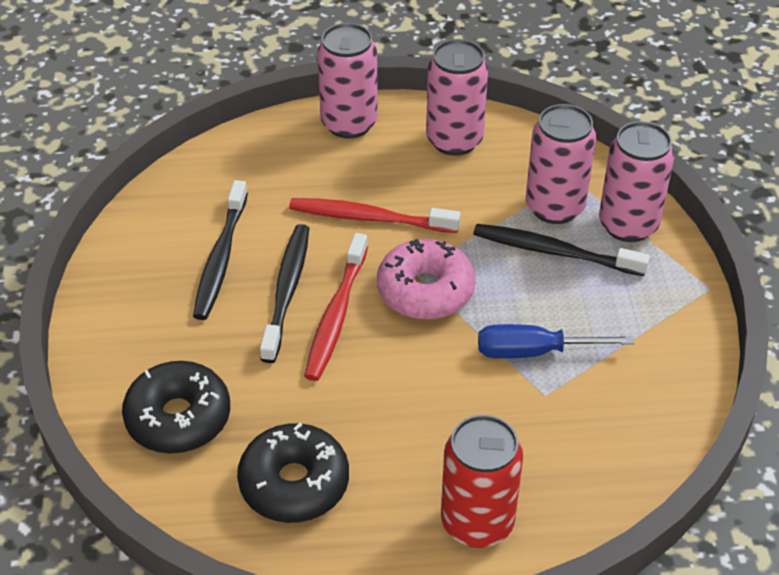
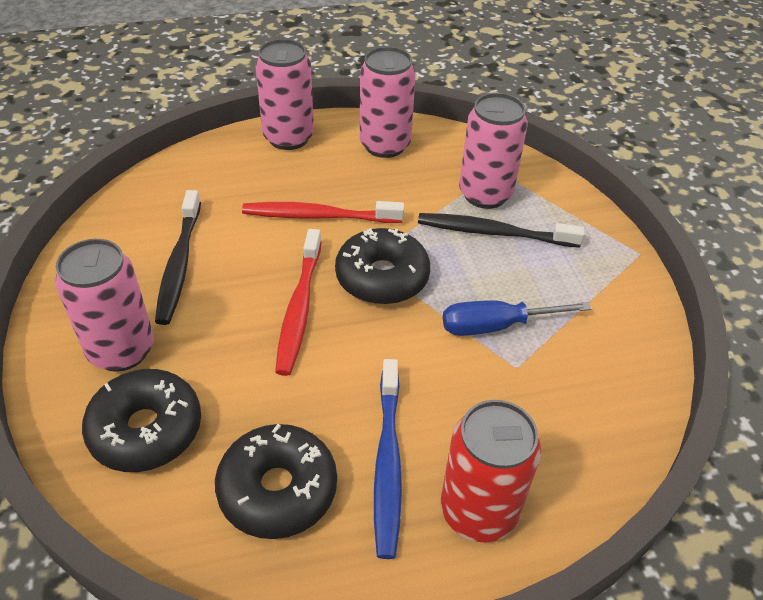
camera: 10 degrees left, 0 degrees up
black toothbrush [260,224,309,363] -> none
pink donut [377,239,476,320] -> black donut [335,228,430,305]
pink can [599,121,674,242] -> pink can moved to [55,239,154,372]
none -> blue toothbrush [374,359,402,559]

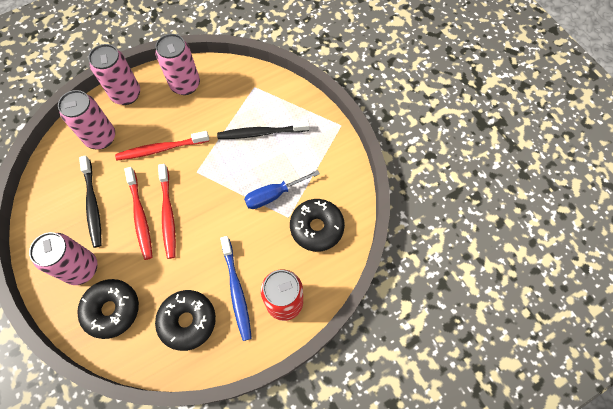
camera: 15 degrees left, 20 degrees up
black donut [335,228,430,305] -> black donut moved to [290,199,345,252]
pink can [459,93,528,209] -> pink can moved to [58,90,115,149]
none -> red toothbrush [124,167,153,260]

